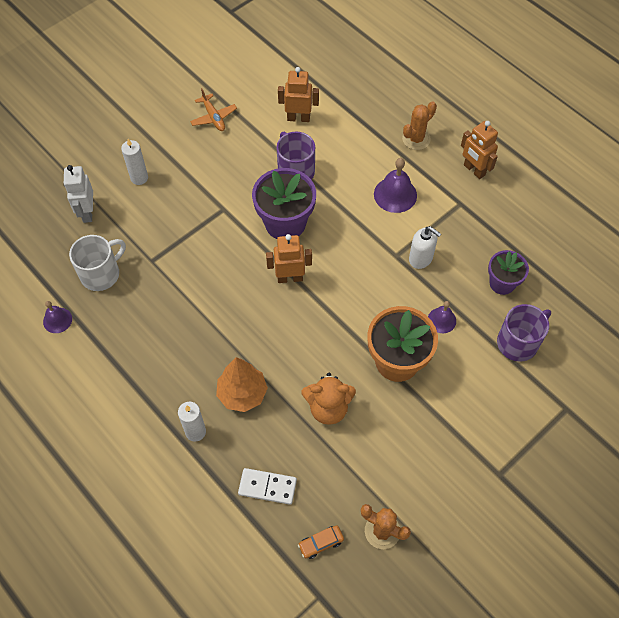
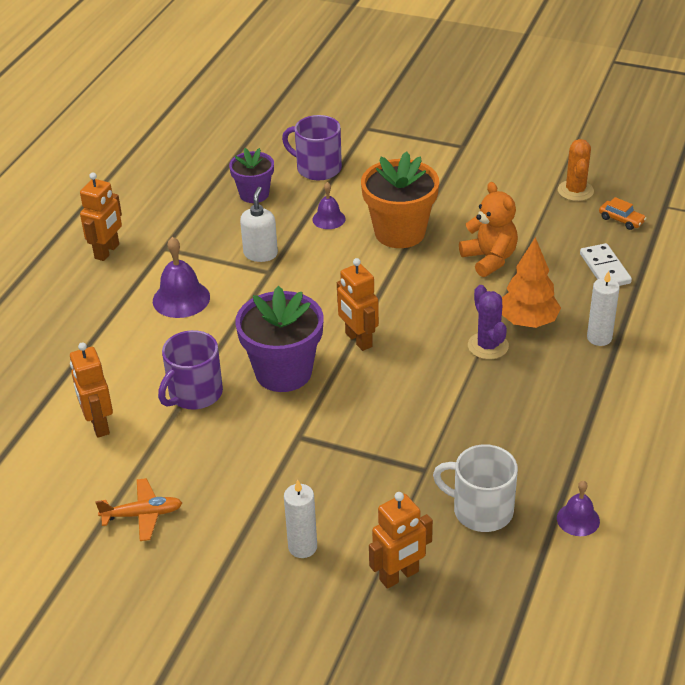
camera: 115 degrees left, 20 degrees down
white robot [63,165,93,223] -> orange robot [369,492,433,589]
orange plane [190,88,237,131] -> orange plane turned 45 degrees clockwise [95,478,182,541]
orange cactus [402,101,437,150] -> none
none -> purple cactus [468,285,509,359]

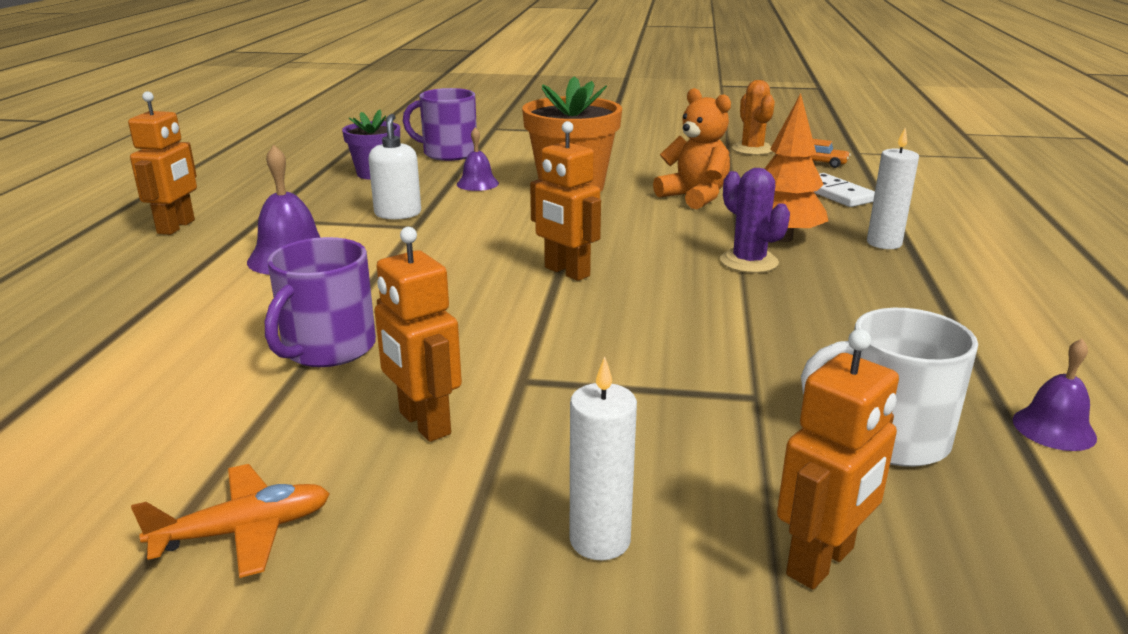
camera: 15 degrees left, 15 degrees down
orange robot [70,342,113,438] -> orange robot moved to [375,227,462,442]
purple flower pot [235,286,323,392] -> none

